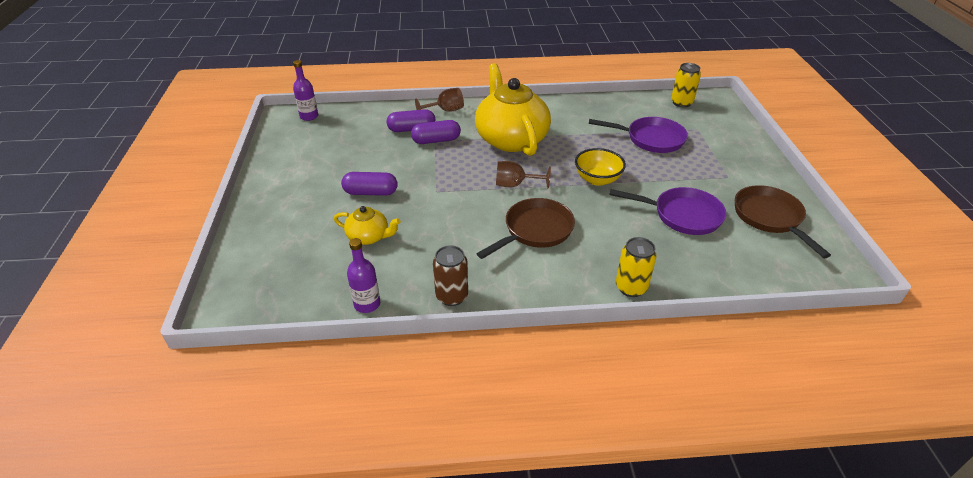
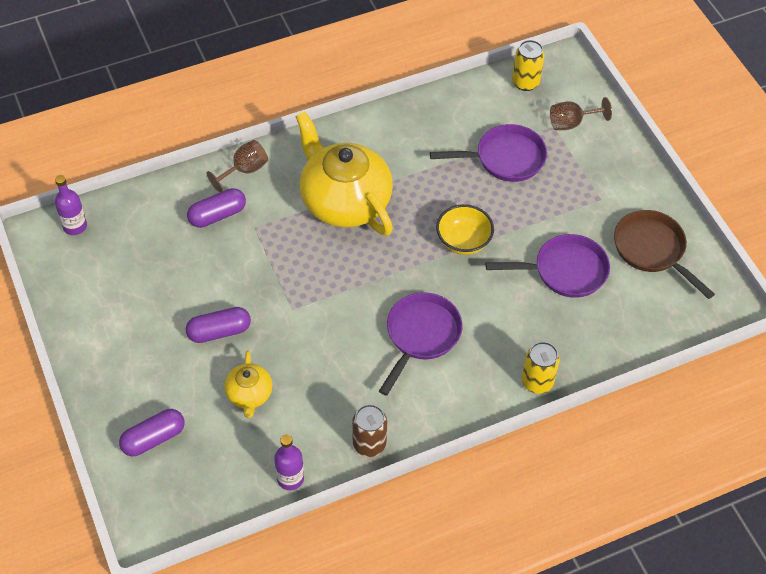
camera: 20 degrees left, 15 degrees up
yellow teapot [334,206,401,245] -> yellow teapot turned 90 degrees clockwise [224,350,272,418]
purple capsule [411,120,461,144] -> purple capsule moved to [119,409,185,456]
brown pan [477,198,575,259] -> purple pan [379,292,463,396]
brown goblet [496,161,551,189] -> brown goblet moved to [550,97,612,130]

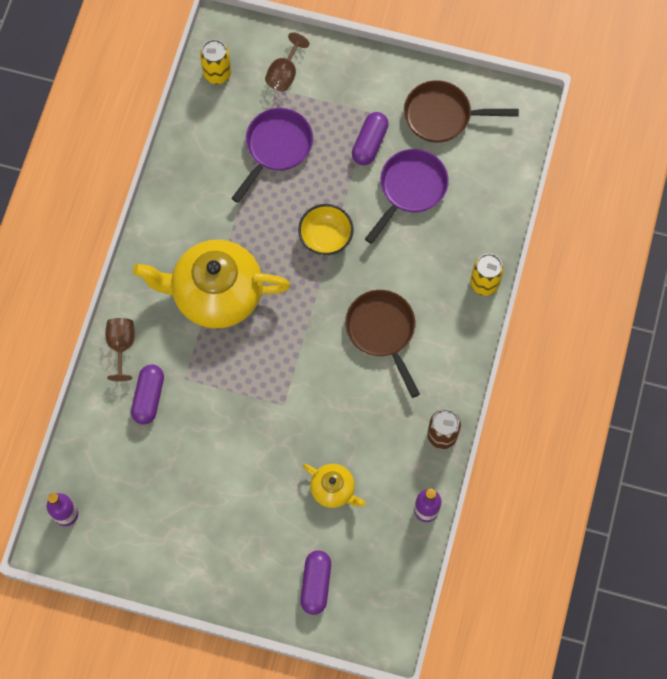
camera: 50 degrees left, 15 degrees up
purple capsule [186,307,251,343] -> purple capsule moved to [352,112,389,165]
purple pan [379,292,463,396] -> brown pan [345,290,420,398]

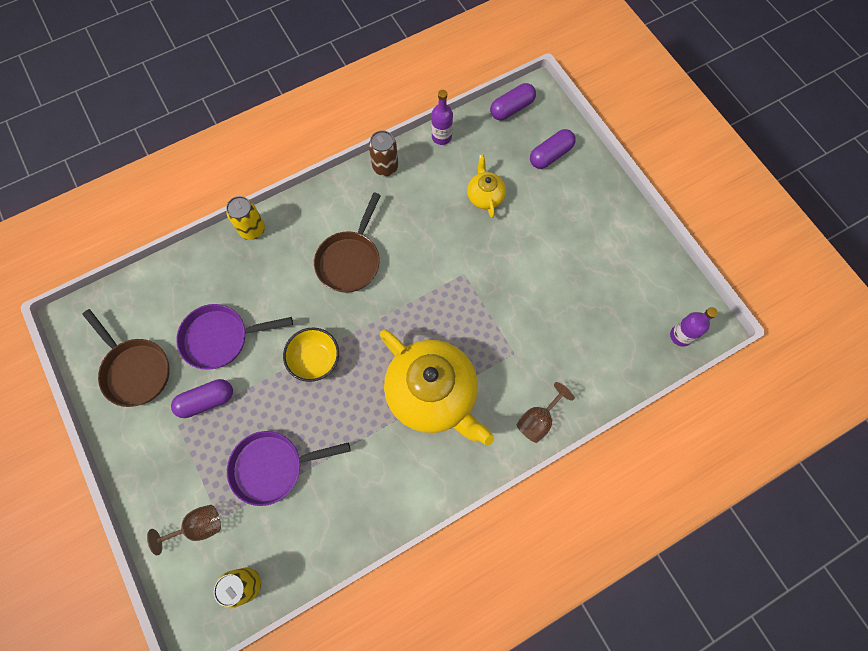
camera: 135 degrees left, 0 degrees up
purple capsule [131,364,164,425] -> purple capsule moved to [490,83,536,120]

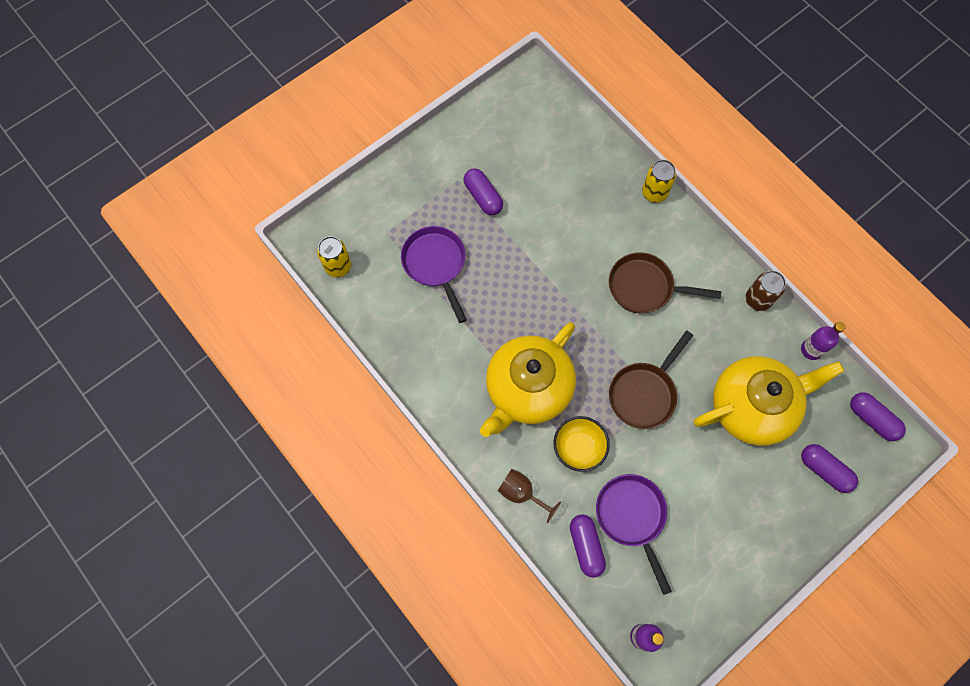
camera: 80 degrees right, 0 degrees up
brown pan [82,309,170,407] -> brown pan moved to [609,331,693,429]
brown goblet [147,505,221,556] -> none
purple pan [176,304,293,370] -> purple pan moved to [596,474,672,595]
yellow bowl [283,327,339,382] -> yellow bowl moved to [553,416,610,472]
yellow teapot [467,154,506,218] -> yellow teapot [694,356,844,446], size x2.12
none -> purple capsule [570,514,606,578]

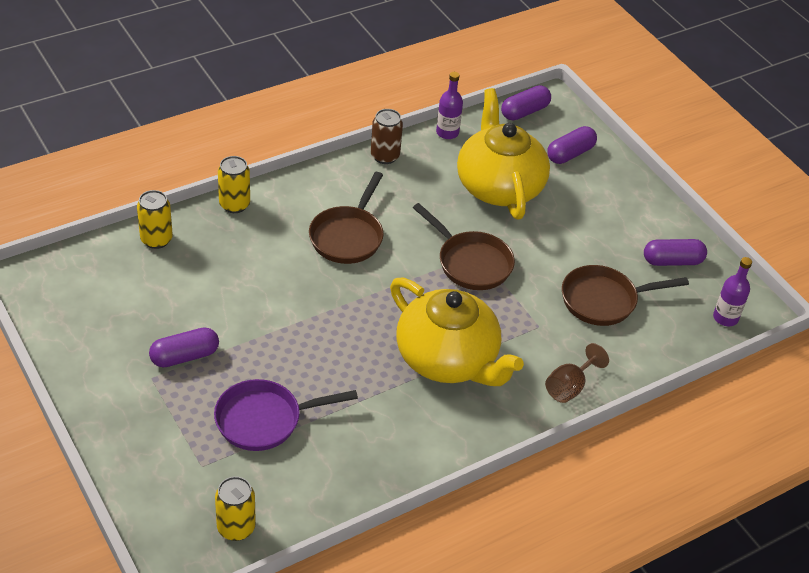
camera: 85 degrees left, 25 degrees down
yellow bowl [553,416,610,472] -> none
purple capsule [570,514,606,578] -> purple capsule moved to [644,239,707,266]
purple pan [596,474,672,595] -> brown pan [562,265,689,326]
none -> yellow can [137,190,173,249]

